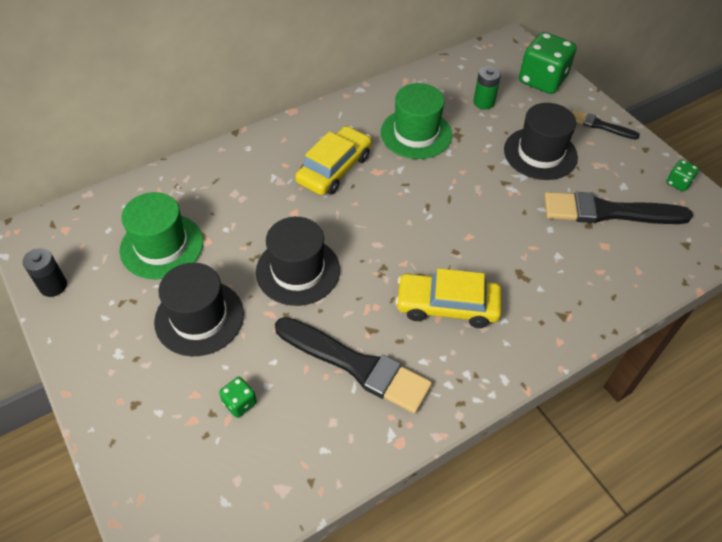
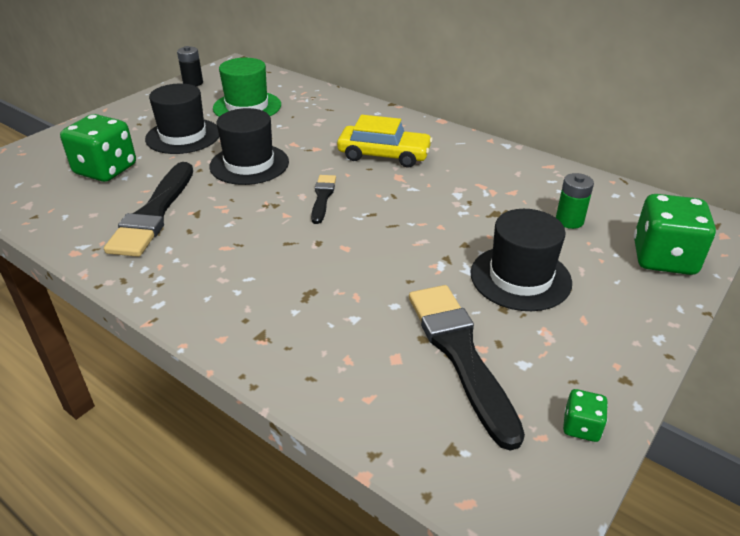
camera: 70 degrees right, 15 degrees down
green dice [219,377,257,418] -> green dice [60,114,136,182], size x2.16
green hat [381,83,452,159] -> none
yellow car [395,268,502,328] -> none
black brush [572,110,640,140] -> black brush moved to [311,175,336,224]

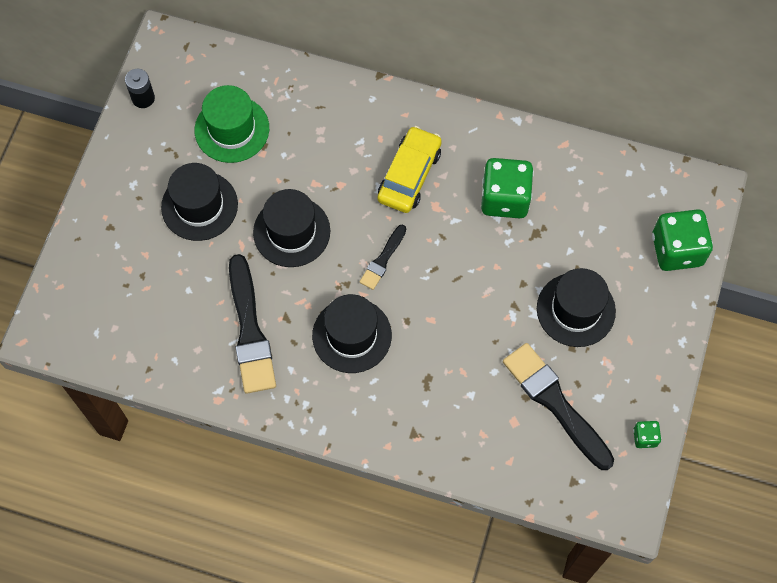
camera: 20 degrees left, 30 degrees up
green dice [60,114,136,182] -> green dice moved to [481,158,534,219]
black brush [311,175,336,224] -> black brush turned 135 degrees counterclockwise [359,224,406,290]
yellow car [337,115,433,167] -> yellow car turned 60 degrees counterclockwise [377,126,442,213]
green battery [556,173,594,229] -> none
none -> black hat [312,294,392,373]

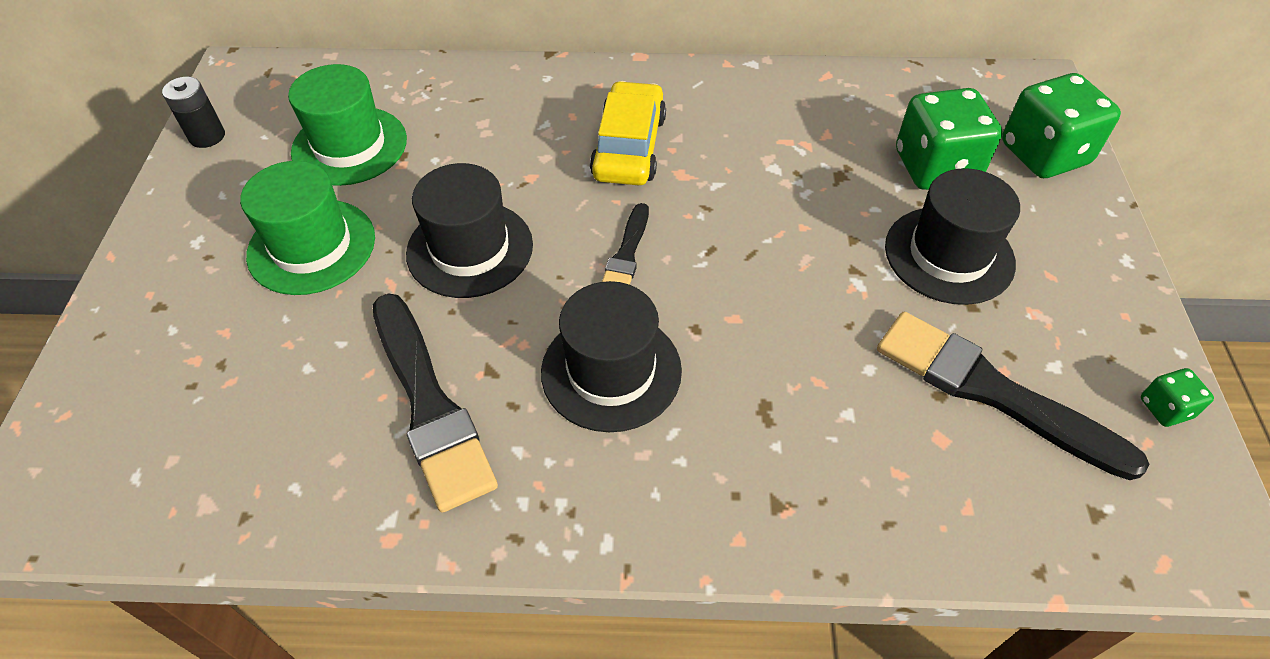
camera: 15 degrees left, 15 degrees down
black hat [161,163,238,241] -> green hat [240,161,375,295]
green dice [481,158,534,219] -> green dice moved to [896,88,1003,190]

